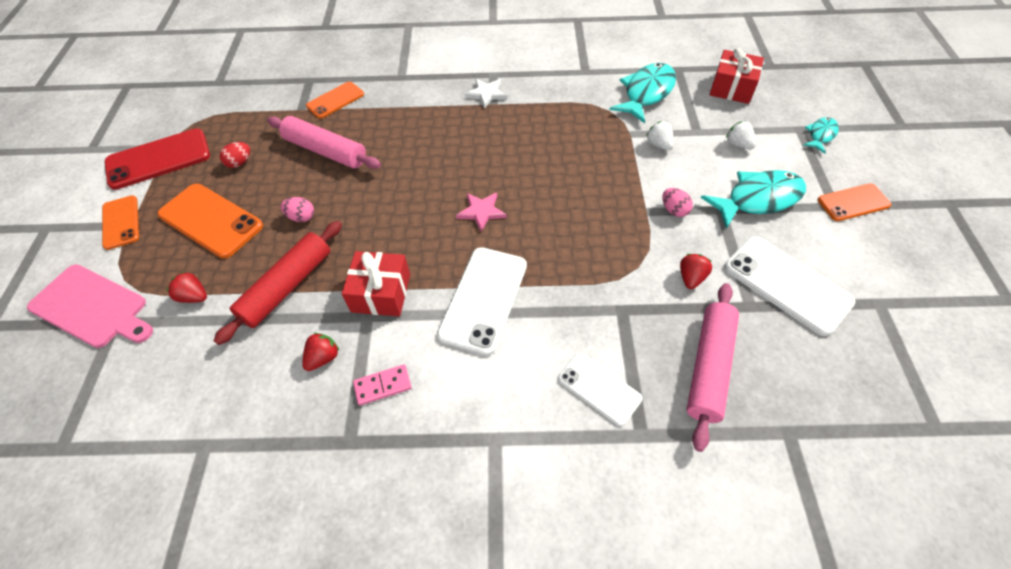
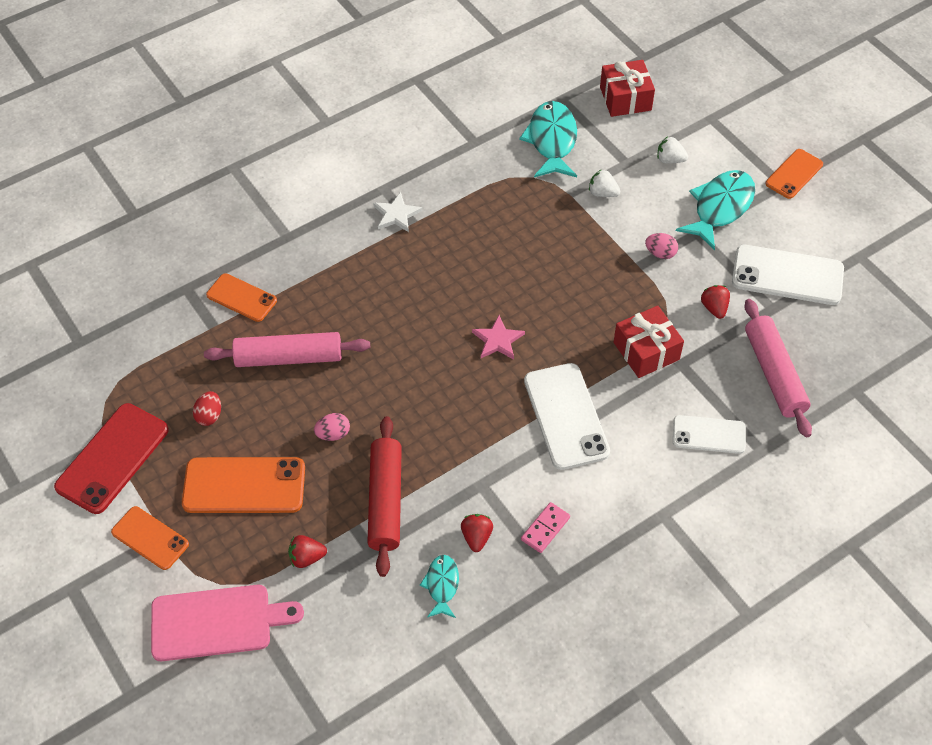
camera: 35 degrees left, 0 degrees up
orange phone [306,82,364,119] -> orange phone turned 75 degrees counterclockwise [206,273,277,322]
red gift [342,251,410,316] -> red gift moved to [613,306,684,378]
turquoise fish [803,117,839,153] -> turquoise fish moved to [420,555,459,618]

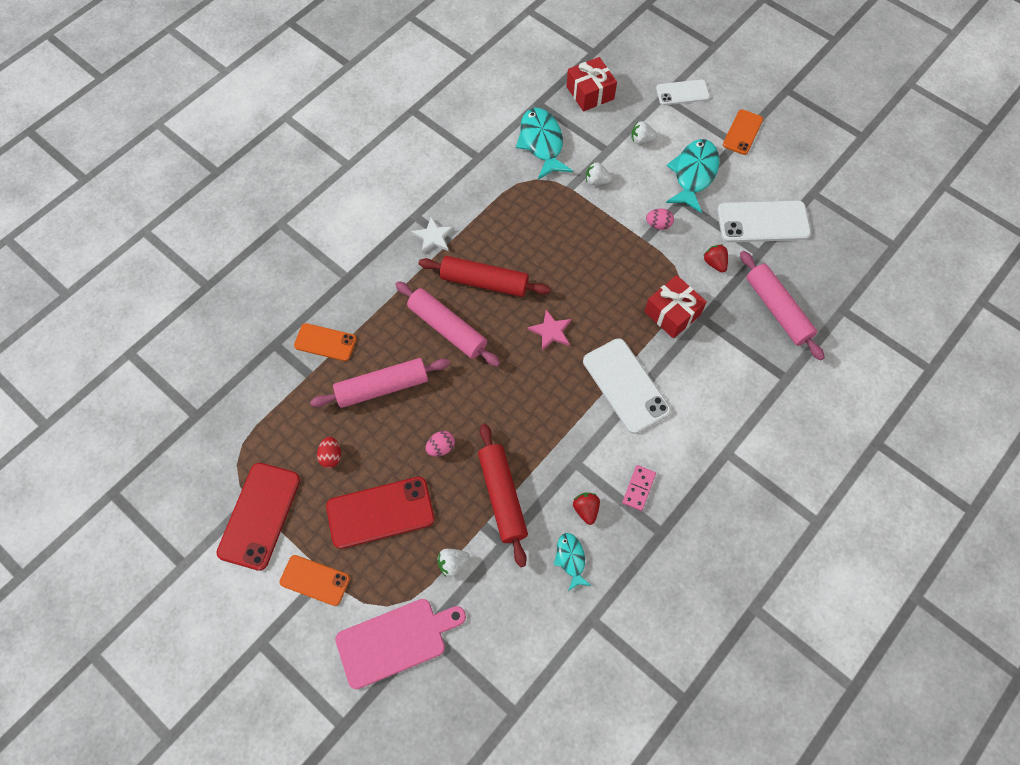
camera: 15 degrees left, 10 degrees up
orange phone [182,457,305,513] -> red phone [326,477,435,549]
red strawberry [288,535,327,568] -> white strawberry [437,549,470,577]
white phone [673,415,746,454] -> white phone moved to [656,80,710,105]
none -> pink rolling pin [395,281,500,367]
none -> red rolling pin [419,256,551,297]

